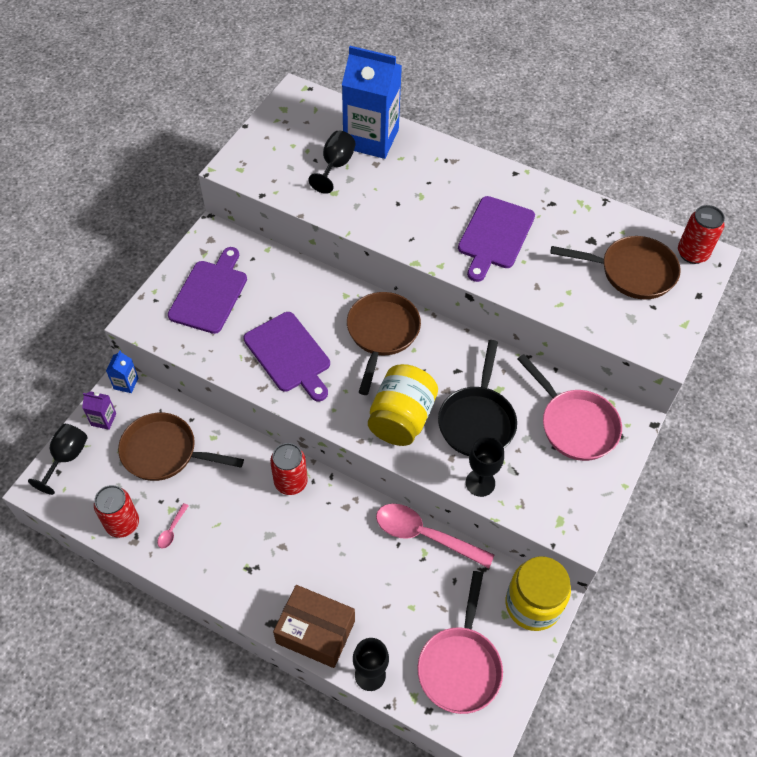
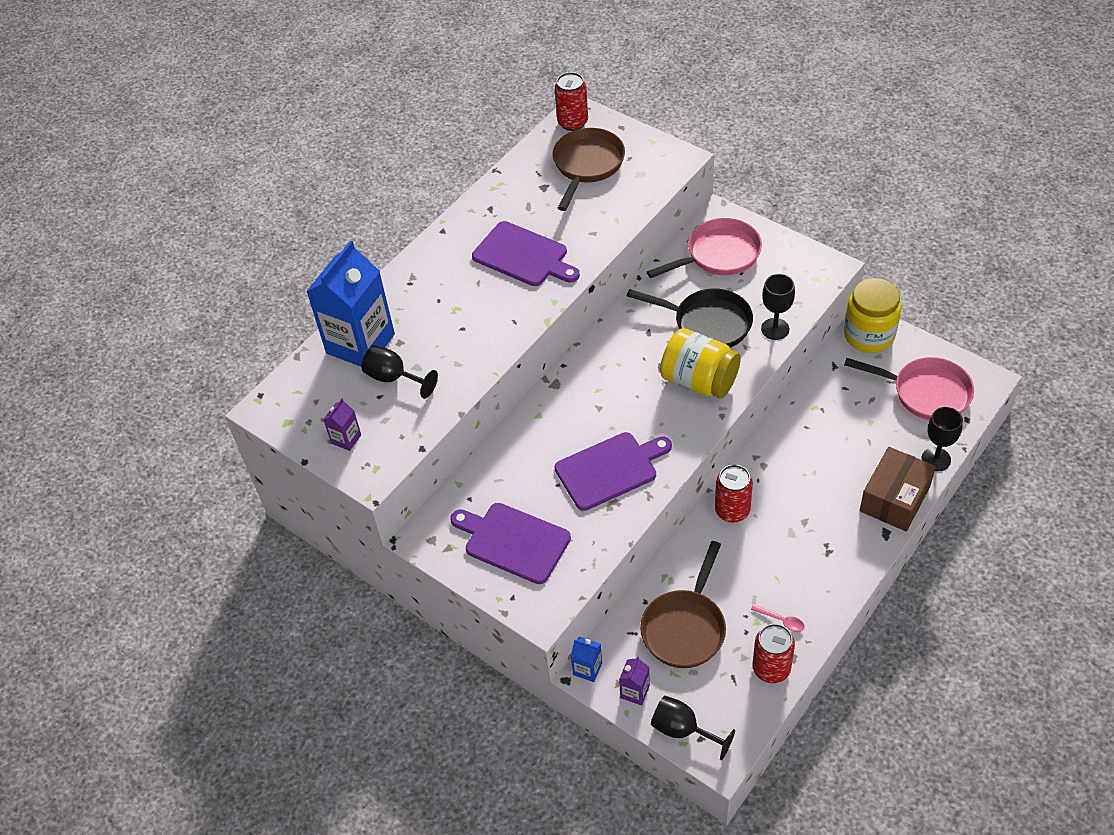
camera: 75 degrees left, 5 degrees down
brown pan [347,292,421,395] -> none
pink spoon [376,504,494,568] -> none
none -> purple carton [323,398,361,451]

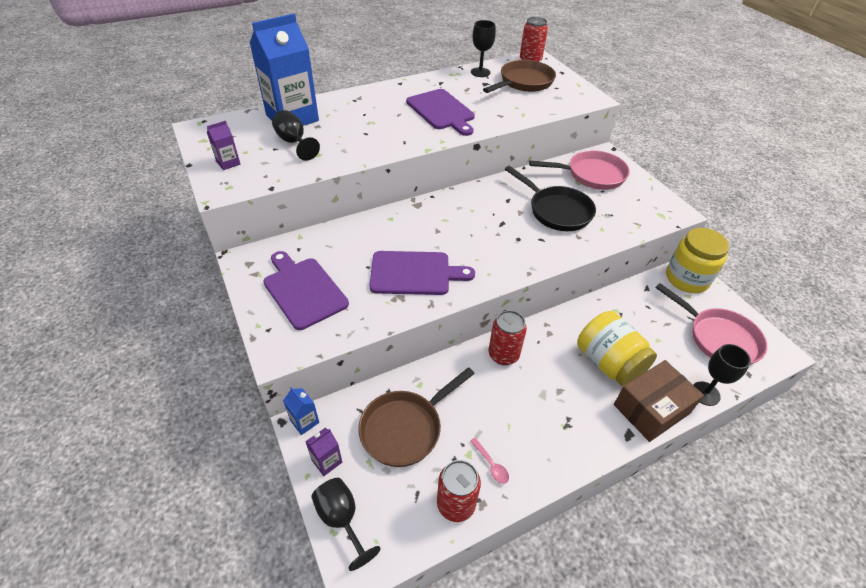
camera: 20 degrees right, 5 degrees down
yellow jar [660,328,741,398] -> yellow jar moved to [577,311,657,386]
black goblet [761,274,795,340] -> black goblet moved to [471,20,496,77]

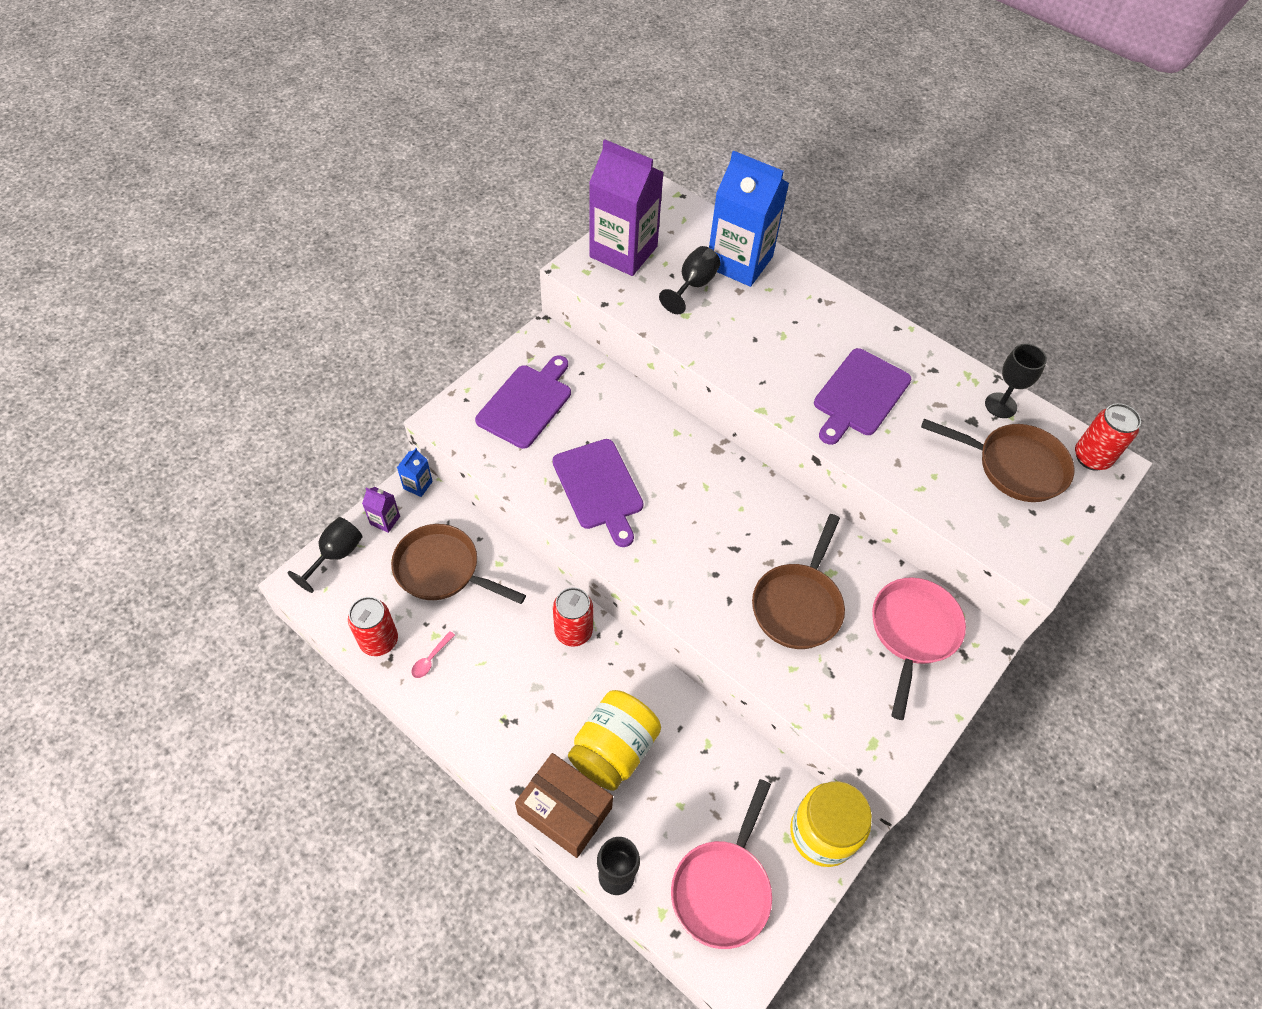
camera: 65 degrees right, 10 degrees up
purple carton [207,121,241,170] -> purple carton [589,139,664,276], size x2.41
black pan [505,166,596,231] -> brown pan [752,514,845,649]
pink pan [529,150,630,190] -> pink pan turned 135 degrees counterclockwise [872,577,966,720]

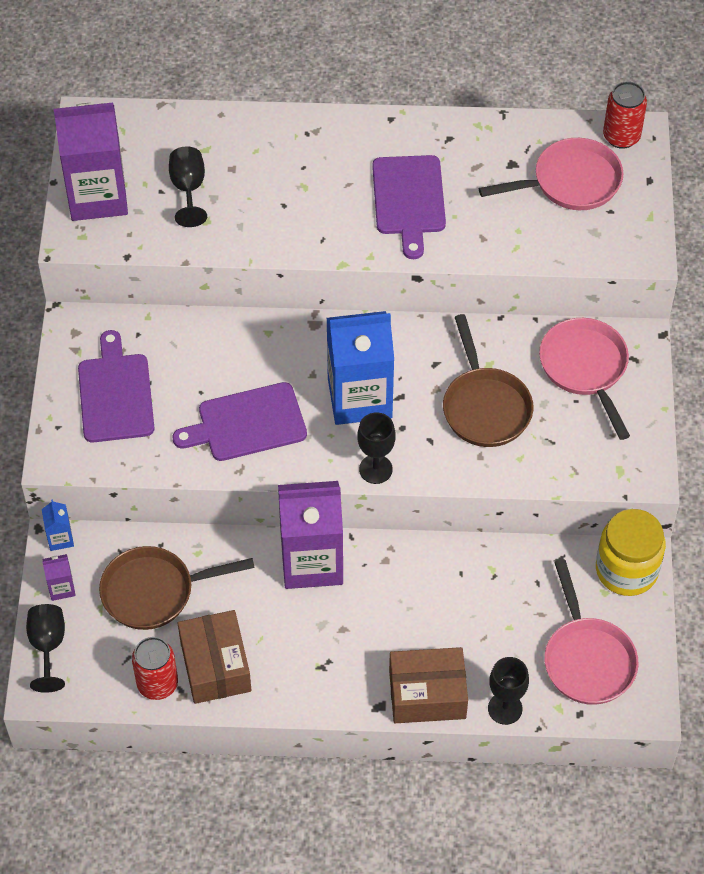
camera: 35 degrees left, 0 degrees up
pink spoon [411,631,455,678] -> brown box [178,610,251,704]
purple cutting board [552,439,644,547] -> purple cutting board turned 135 degrees clockwise [173,382,307,461]
red can [553,587,593,647] -> purple carton [278,481,343,589]
yellow jar [568,690,661,791] -> none
blue carton [709,151,789,287] -> blue carton moved to [327,311,394,425]
brown pan [921,419,1075,502] -> pink pan [479,138,624,210]
black goblet [985,344,1047,418] -> black goblet moved to [357,413,396,484]

